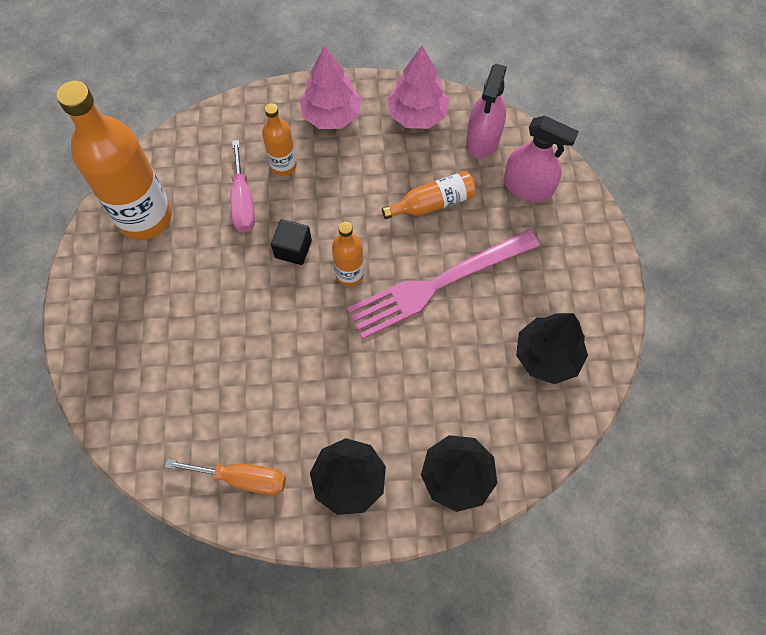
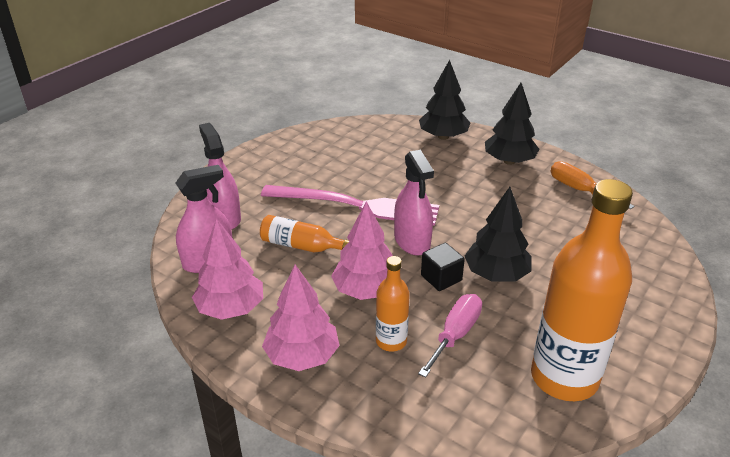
camera: 140 degrees left, 30 degrees down
orange bottle [332,222,364,286] -> pink spray bottle [394,150,434,256]
black tree [516,313,588,384] -> black tree moved to [465,187,532,282]
none -> pink tree [331,202,393,300]

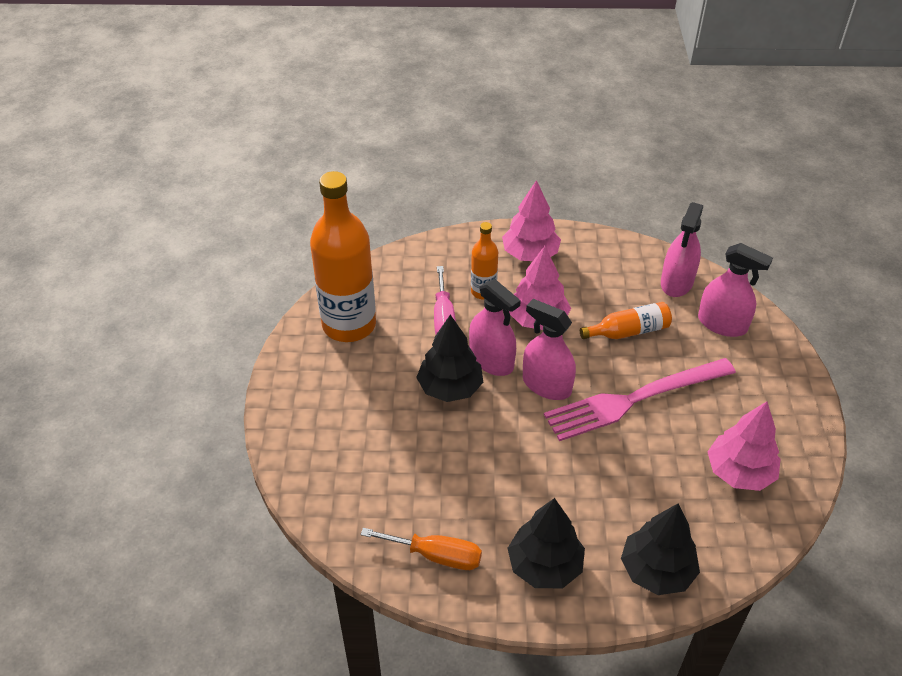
camera: 145 degrees right, 10 degrees up
pink tree [192,218,263,320] -> pink tree moved to [707,401,780,491]
black cube [421,243,465,291] -> pink spray bottle [469,279,521,376]

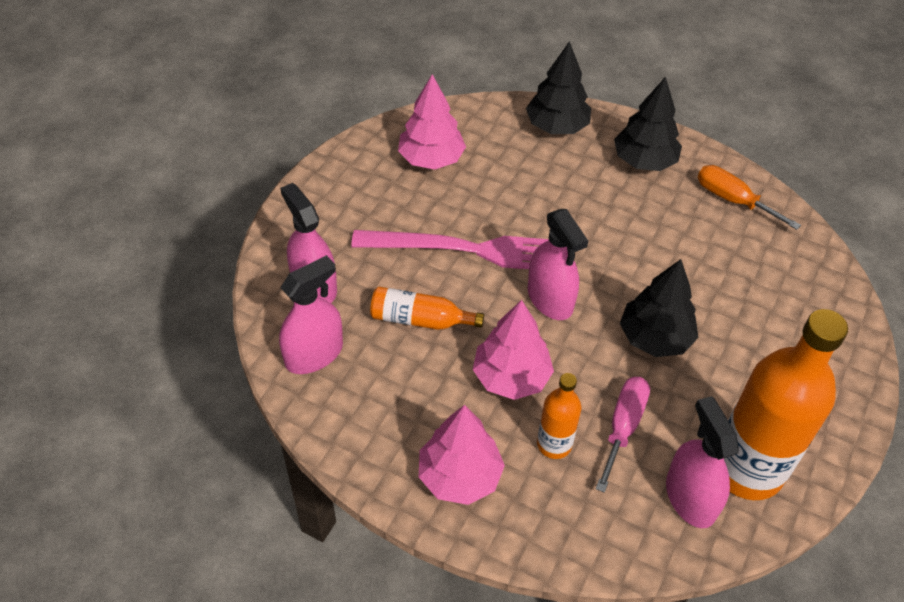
camera: 155 degrees left, 5 degrees up
pink spray bottle [469,279,521,376] -> pink spray bottle moved to [666,396,739,528]

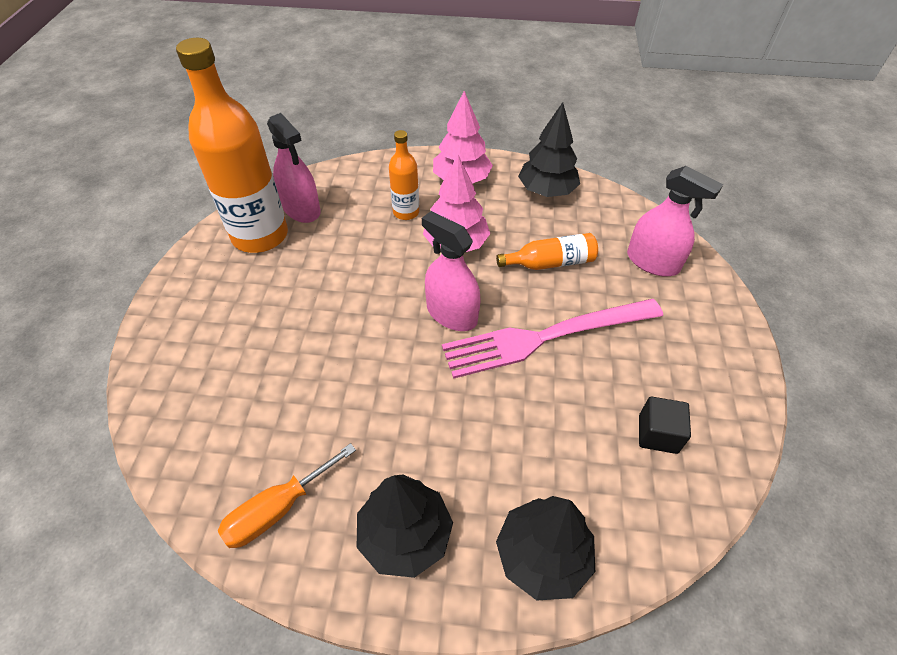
camera: 160 degrees right, 0 degrees up
pink spray bottle [279,255,343,374] -> none
pink tree [398,74,466,169] -> black cube [639,397,691,454]
pink screwdriver [596,377,650,493] -> none
black tree [620,259,698,357] -> black tree moved to [518,102,580,197]
orange screwdriver [698,165,801,230] -> orange screwdriver turned 120 degrees clockwise [218,443,356,548]

